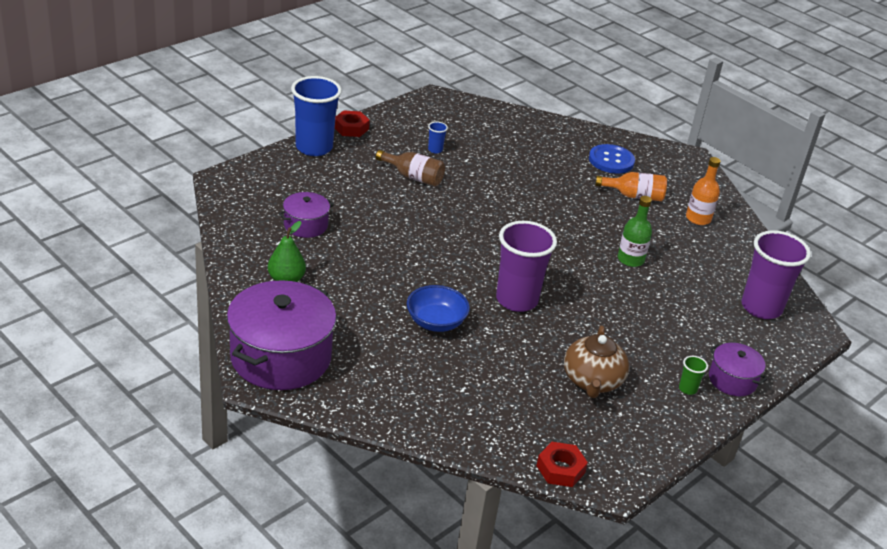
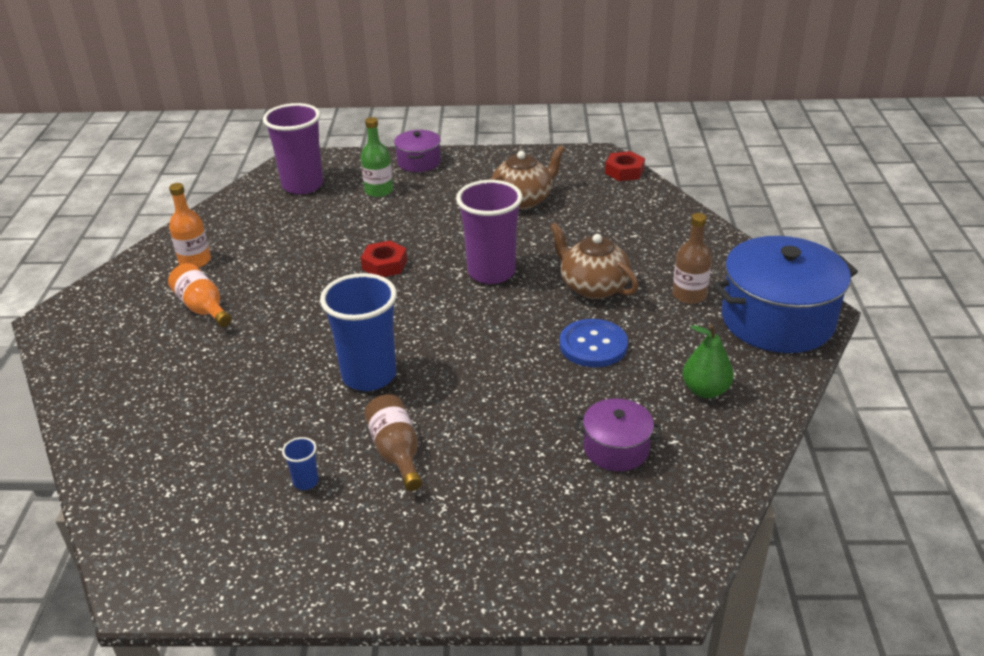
camera: 130 degrees left, 0 degrees up
purple pot [227,280,336,390] -> blue pot [713,236,858,353]
blue cup [291,76,342,156] -> blue cup moved to [320,273,397,391]
red nut [335,110,370,137] -> red nut moved to [361,241,407,277]
blue bowl [407,285,470,332] -> brown teapot [550,222,639,299]
blue button [589,144,635,174] -> blue button moved to [560,319,628,367]
green bottle [618,196,652,267] -> green bottle moved to [361,117,393,197]
green cup [679,356,708,395] -> none
none -> brown bottle [672,213,712,304]

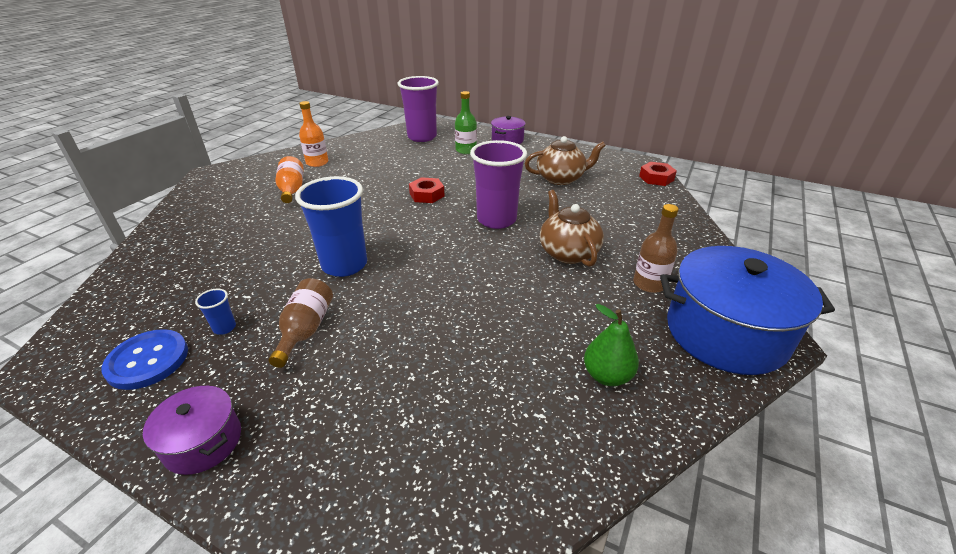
camera: 25 degrees right, 0 degrees up
blue button [560,319,628,367] -> blue button moved to [102,329,188,390]
purple pot [575,398,661,471] -> purple pot moved to [143,386,241,475]

